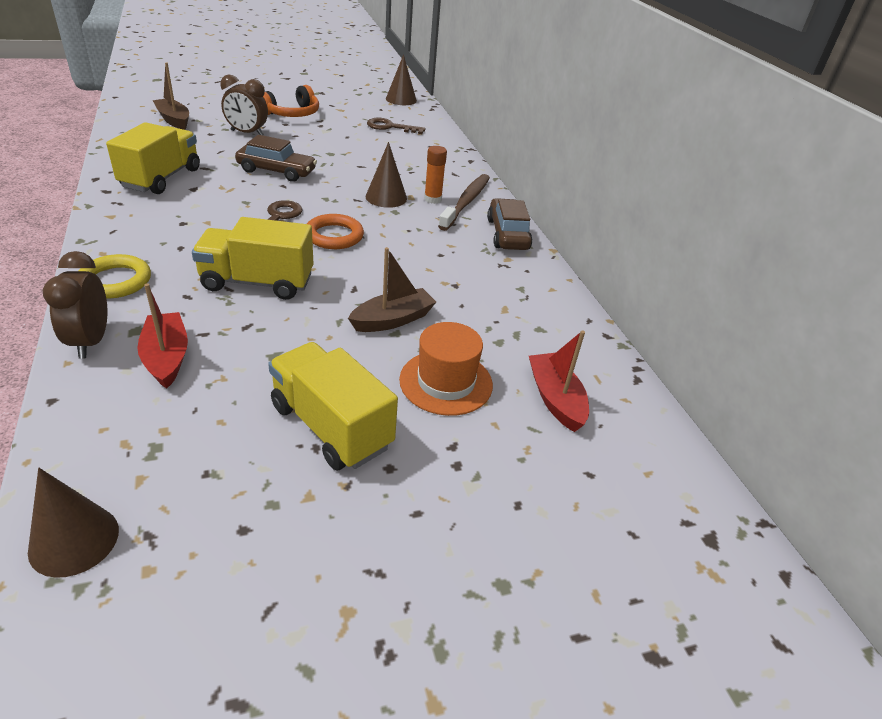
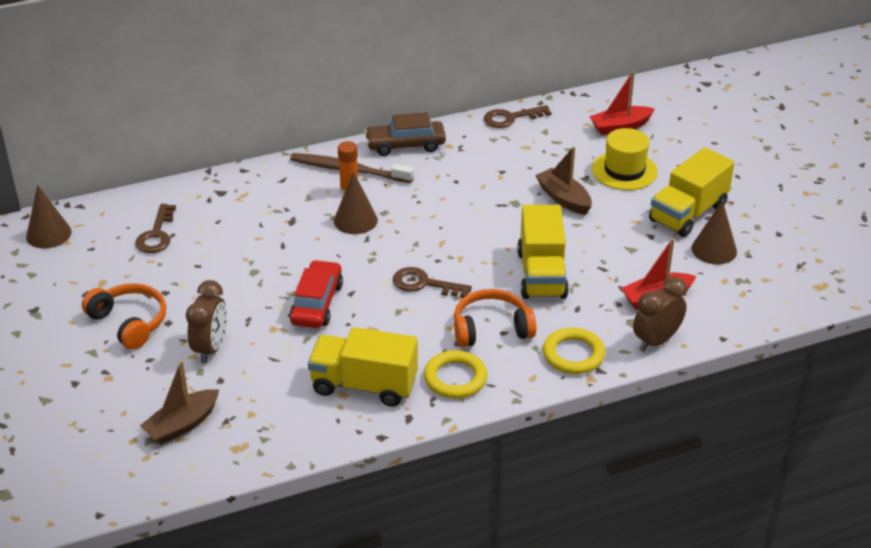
camera: 90 degrees left, 0 degrees up
brown cone [28,468,119,578] -> brown cone moved to [691,200,737,264]
brown clock [43,251,108,359] -> brown clock turned 150 degrees clockwise [633,277,687,352]
brown car [235,135,317,182] -> red car [289,260,343,328]
orange ring [307,214,364,249] -> none
orange hat [399,322,493,416] -> yellow hat [592,128,658,190]
none -> yellow ring [424,350,487,398]
none -> orange headphones [454,289,536,347]
none -> brown key [484,105,551,128]

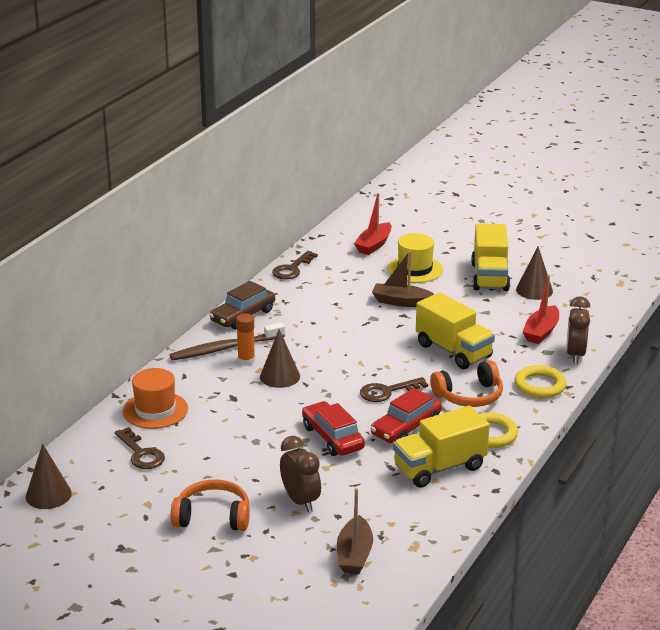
camera: 40 degrees left, 10 degrees down
orange headphones [454,289,536,347] -> orange headphones turned 150 degrees counterclockwise [430,360,503,407]
none -> orange hat [123,368,188,429]
none -> red car [370,388,442,443]

